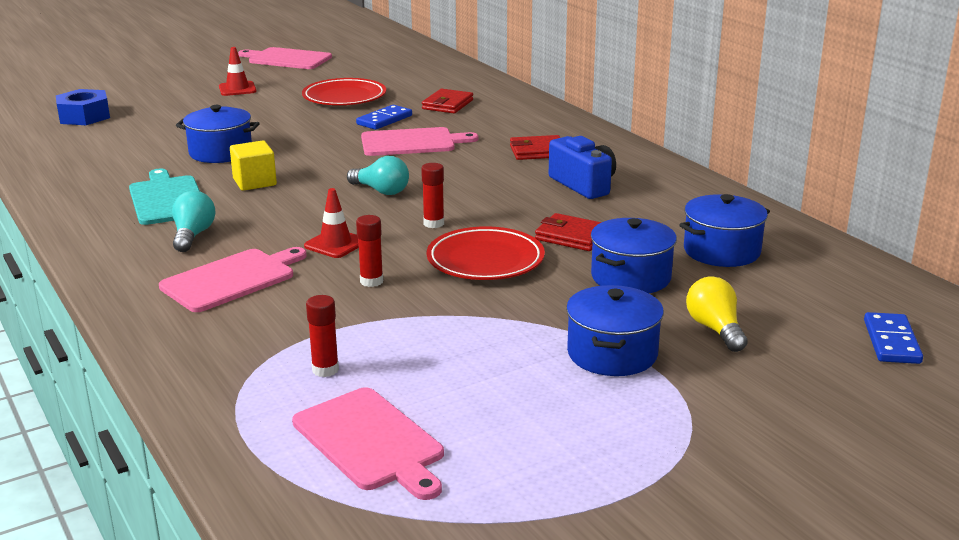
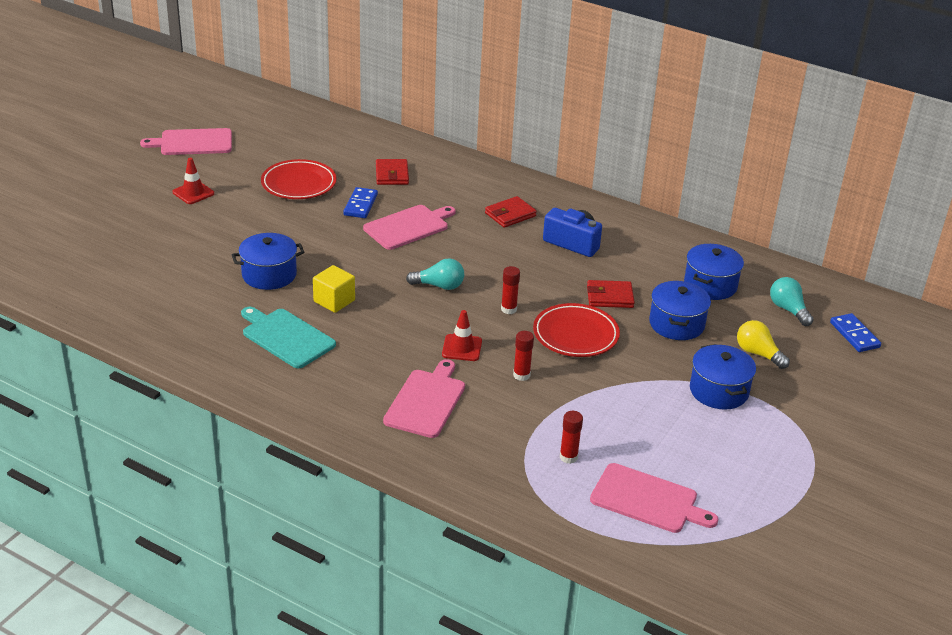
camera: 30 degrees left, 10 degrees up
blue nut [56,89,110,125] -> none
turquoise light bulb [172,191,216,252] -> turquoise light bulb moved to [770,277,814,326]

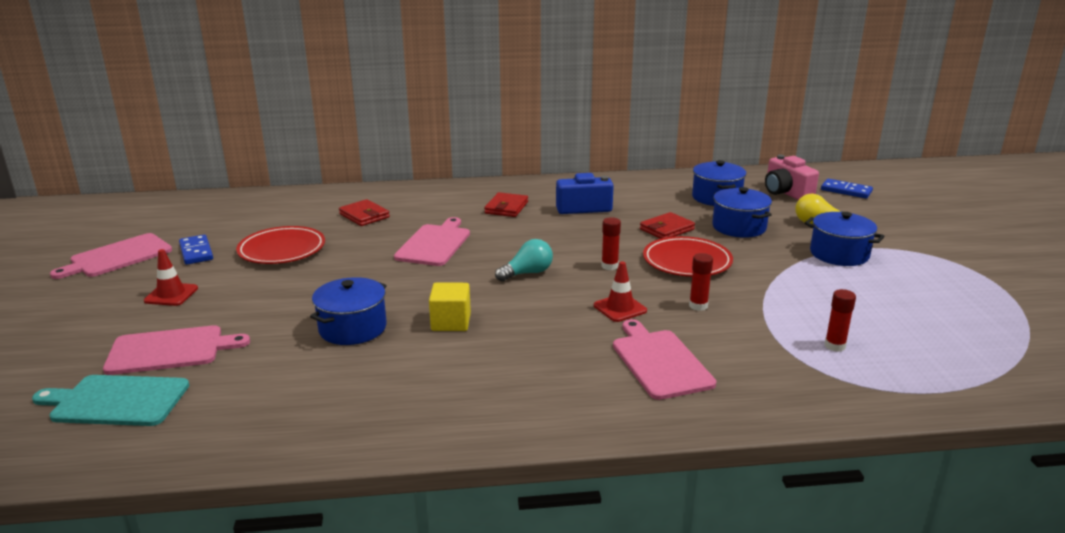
camera: 35 degrees left, 10 degrees down
turquoise cutting board [241,307,336,369] -> turquoise cutting board moved to [32,375,189,426]
blue domino [343,187,378,218] -> blue domino moved to [179,235,213,265]
pink cutting board [590,463,719,533] -> pink cutting board moved to [103,325,250,375]
turquoise light bulb [770,277,814,326] -> pink camera [765,155,819,200]

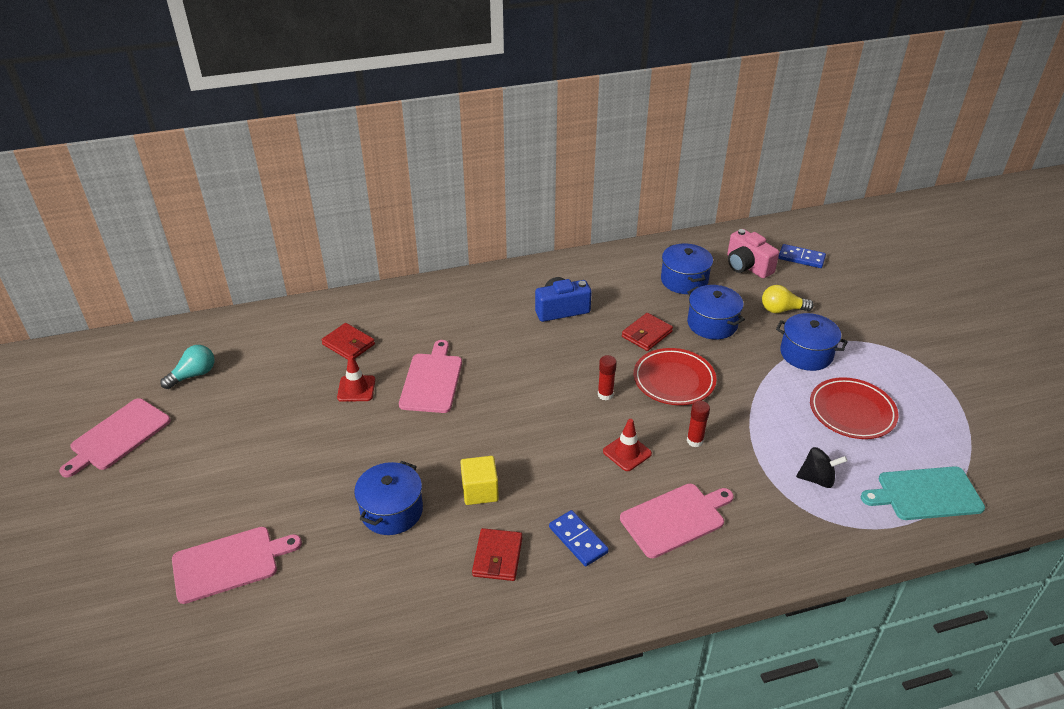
camera: 10 degrees left, 15 degrees up
turquoise cutting board [32,375,189,426] -> turquoise cutting board moved to [861,466,985,520]
red traffic cone [144,249,198,306] -> red traffic cone moved to [337,355,375,402]
blue domino [179,235,213,265] -> blue domino moved to [549,510,609,566]
red plate [236,226,325,264] -> red plate moved to [810,377,899,439]
red wallet [484,192,528,217] -> red wallet moved to [472,528,522,581]
turquoise light bulb [495,239,553,282] -> turquoise light bulb moved to [160,345,215,389]
pink cutting board [613,319,716,400] -> pink cutting board turned 90 degrees clockwise [620,484,734,558]
red glue stick [825,289,856,352] -> black spinning top [796,447,847,488]

